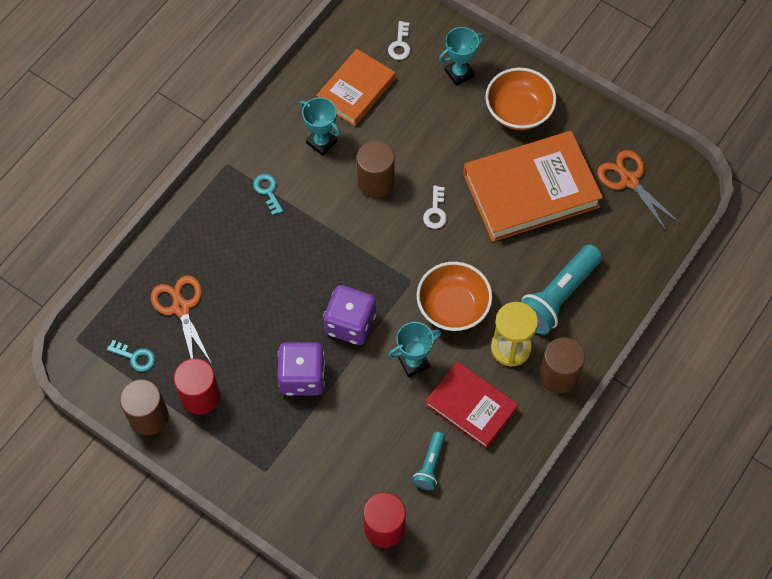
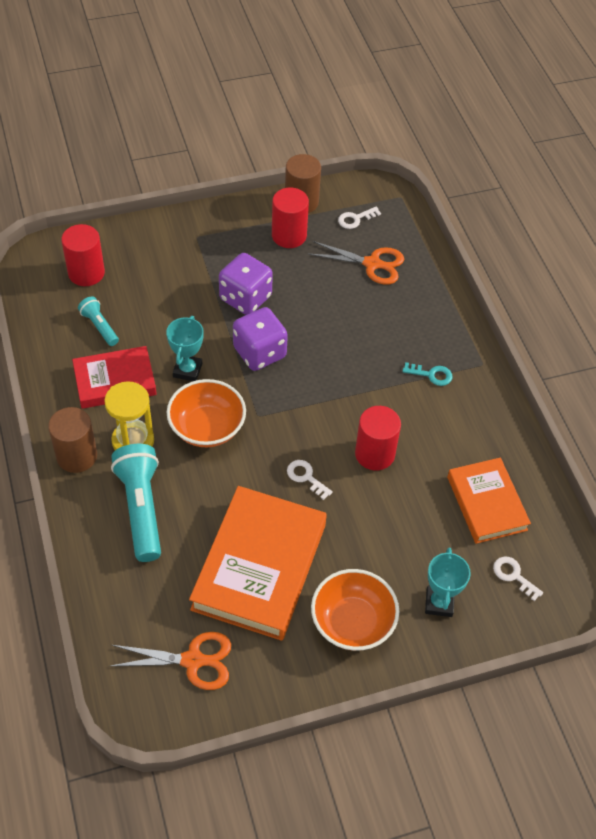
camera: 125 degrees right, 10 degrees down
turquoise key [107,340,155,372] -> white key [338,207,381,229]
turquoise trophy [299,97,341,156] -> none
brown cylinder [357,141,395,198] -> red cylinder [355,406,401,470]

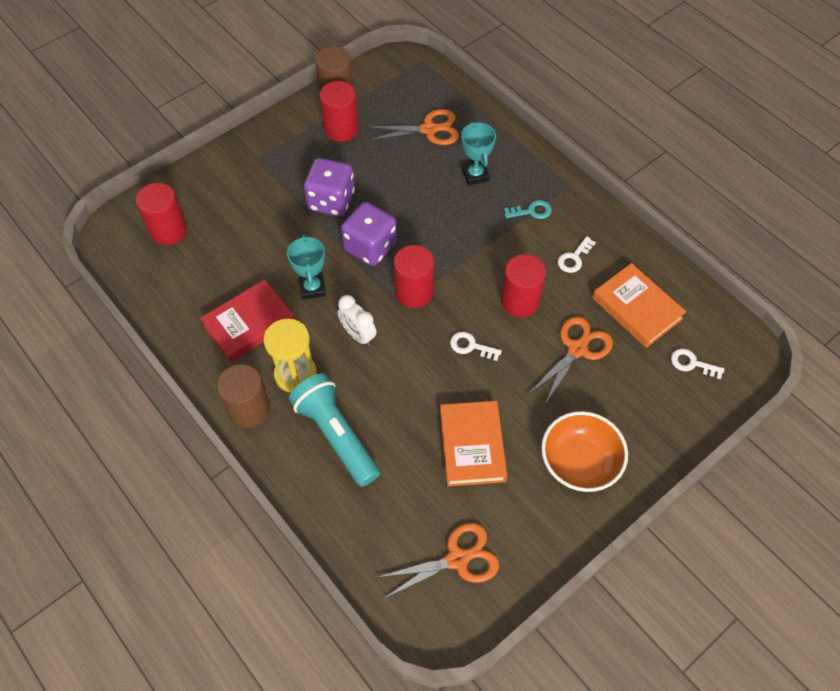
camera: 20 degrees left, 5 degrees up
turquoise flashlight [78,296,119,346] -> none
orange bowl [167,379,246,447] -> white clock [338,295,377,346]
orange book [189,486,327,641] -> orange book [440,401,507,486], size x0.61
white key [338,207,381,229] -> white key moved to [558,236,596,273]
turquoise trophy [425,547,471,617] -> turquoise trophy moved to [461,121,496,185]
none -> red cylinder [394,245,434,308]
none -> orange scissors [529,316,613,406]

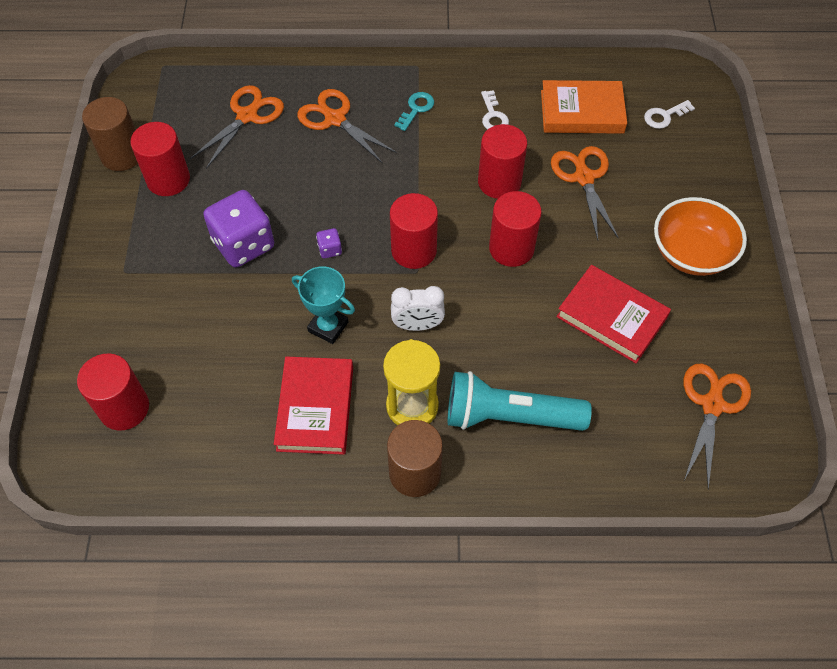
camera: 50 degrees left, 0 degrees up
purple dice [341,202,397,266] -> purple dice [316,228,342,258], size x0.42
orange book [440,401,507,486] -> red book [556,265,671,363]
white key [450,332,502,361] -> red cylinder [489,191,542,267]
turquoise trophy [461,121,496,185] -> orange scissors [297,89,397,164]

